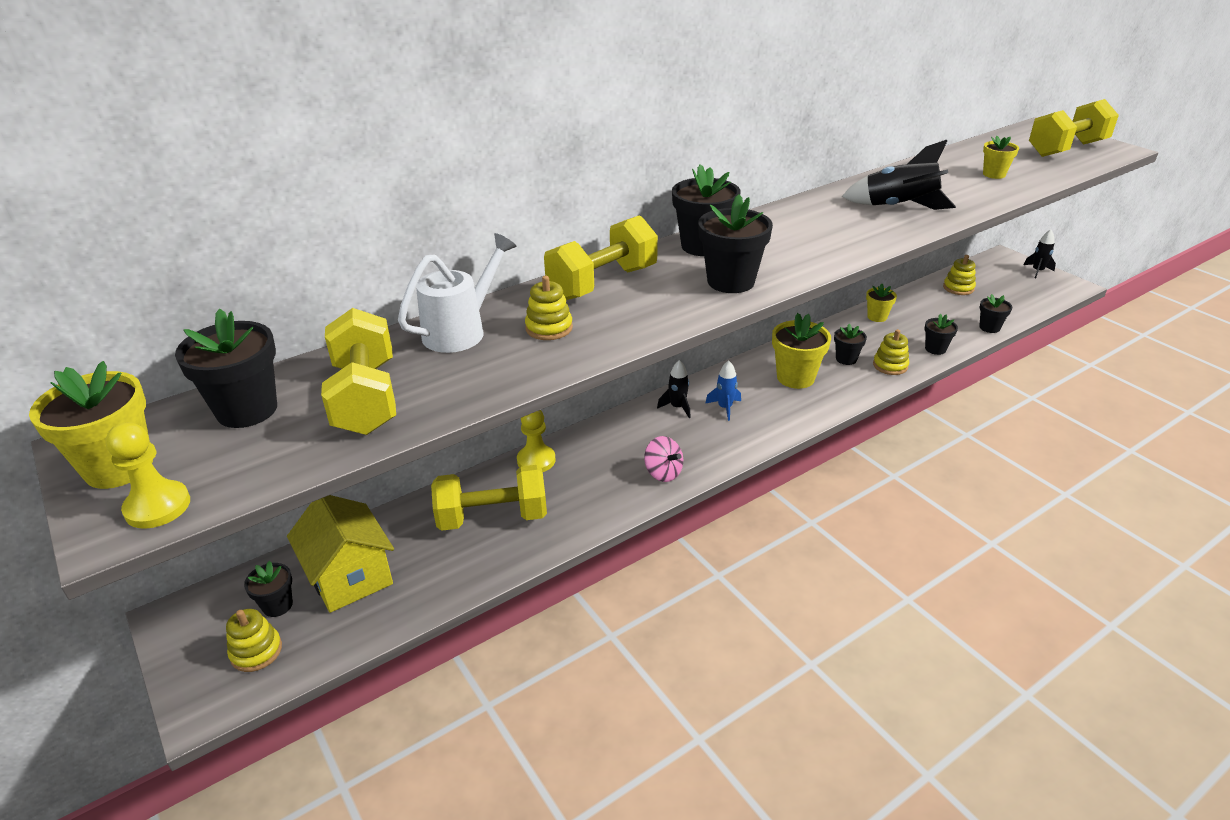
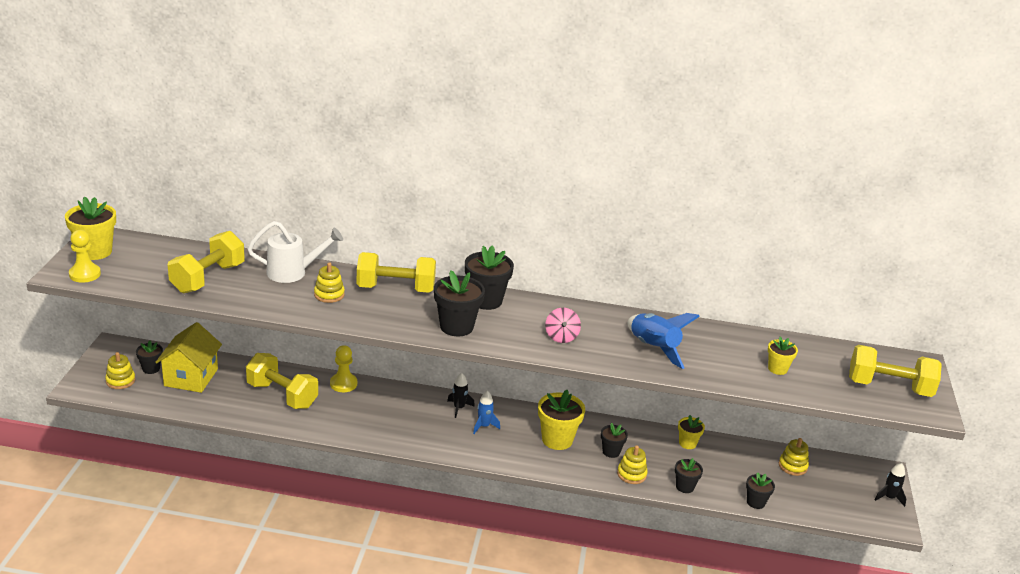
camera: 40 degrees right, 5 degrees down
black flower pot [175,309,277,428] -> none
pink spinning top [644,436,683,482] -> pink spinning top moved to [545,308,581,343]
black rocket [842,140,956,210] -> blue rocket [627,313,700,369]

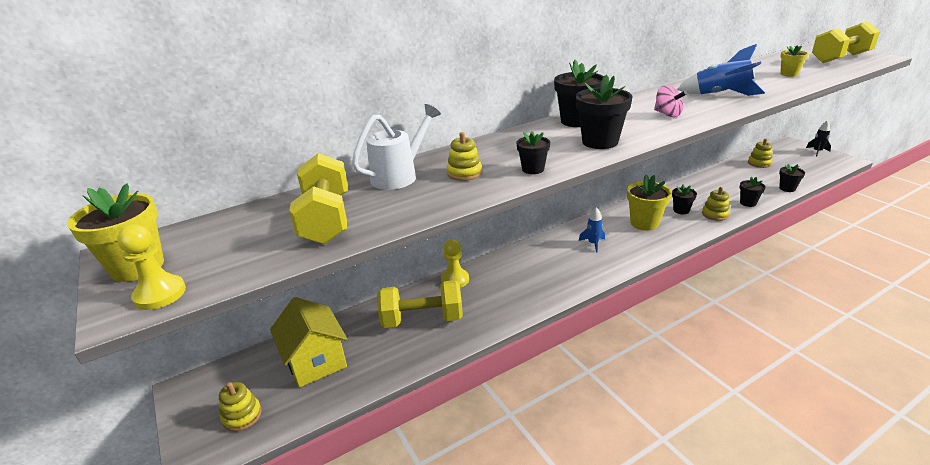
camera: 35 degrees left, 0 degrees up
black flower pot [136,340,163,374] -> black flower pot moved to [516,131,550,174]
yellow dumbbell [357,252,436,293] -> none
black rocket [447,373,475,418] -> none
yellow flower pot [678,415,705,449] -> none

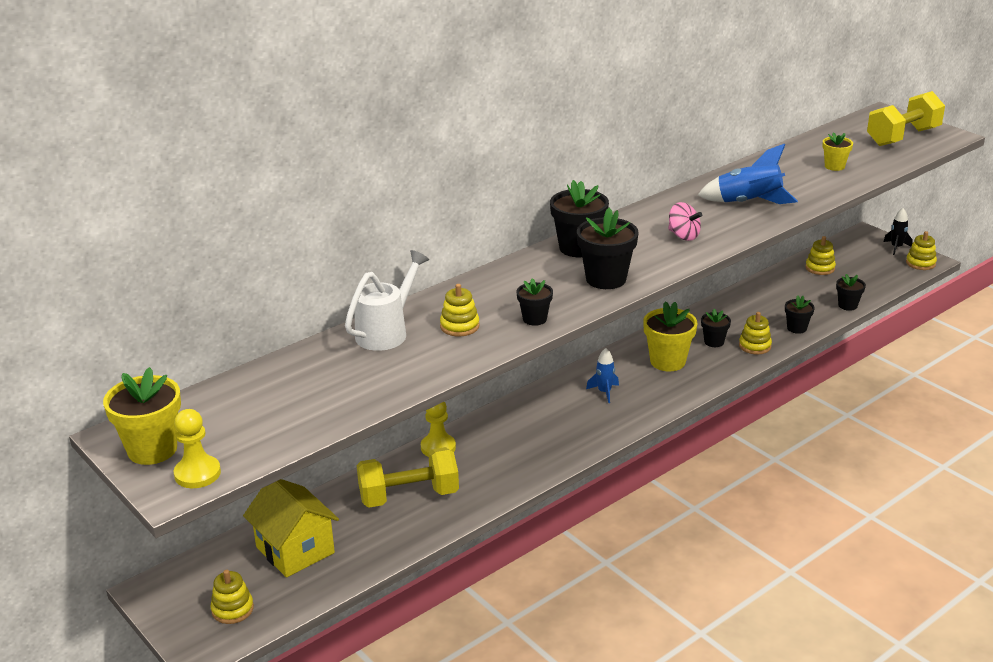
camera: 10 degrees left, 0 degrees up
yellow dumbbell [289,153,348,244] -> none
none -> yellow stacking toy [906,231,937,270]

